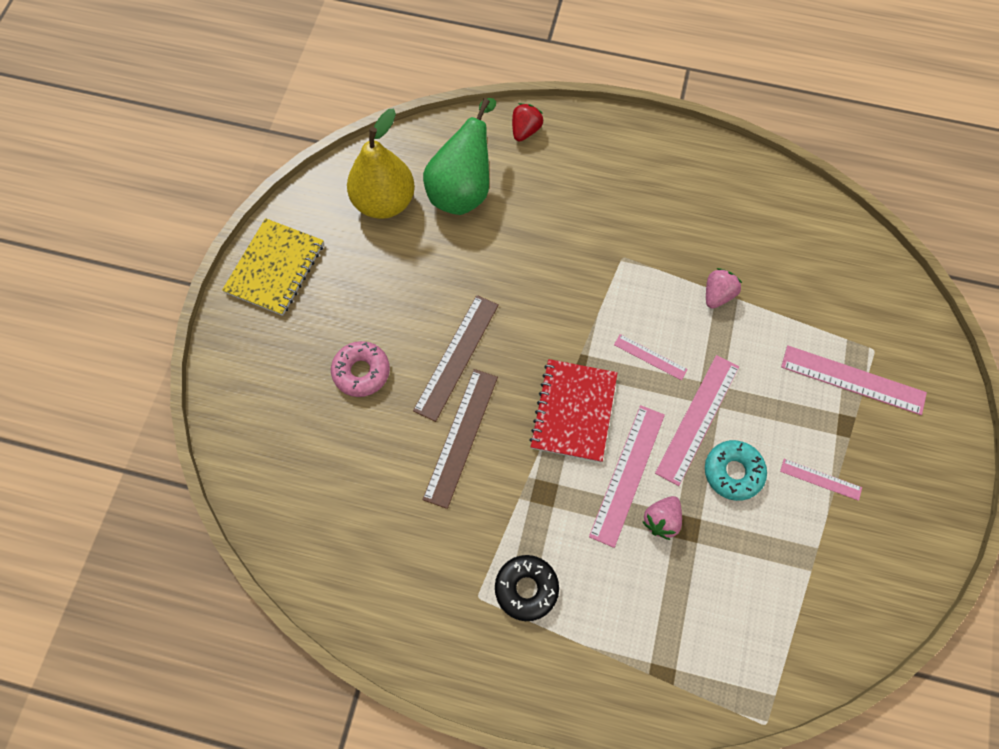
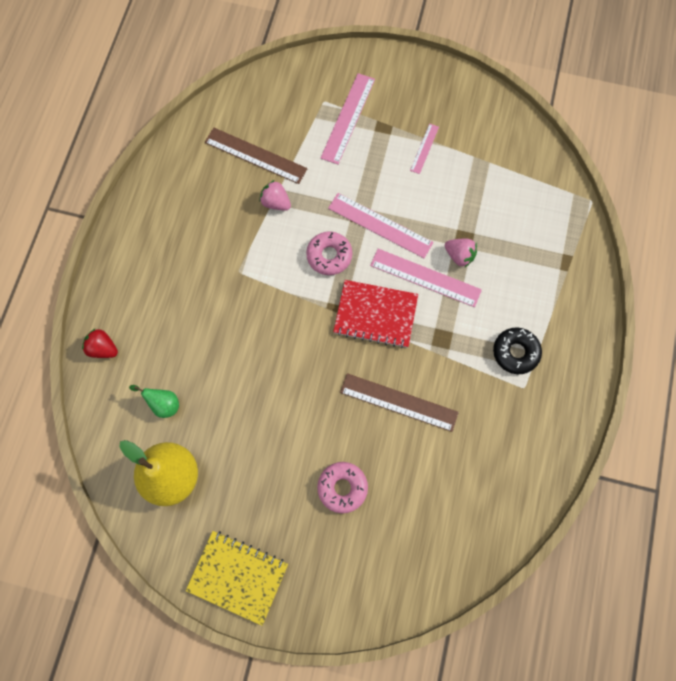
camera: 90 degrees left, 5 degrees up
brown ruler [413,295,499,422] -> brown ruler moved to [205,128,308,184]
green pear [423,98,496,215] -> green pear [129,385,179,418], size x0.47
pink ruler [614,334,688,380] -> pink donut [306,231,352,275]
turquoise donut [705,440,767,501] -> none

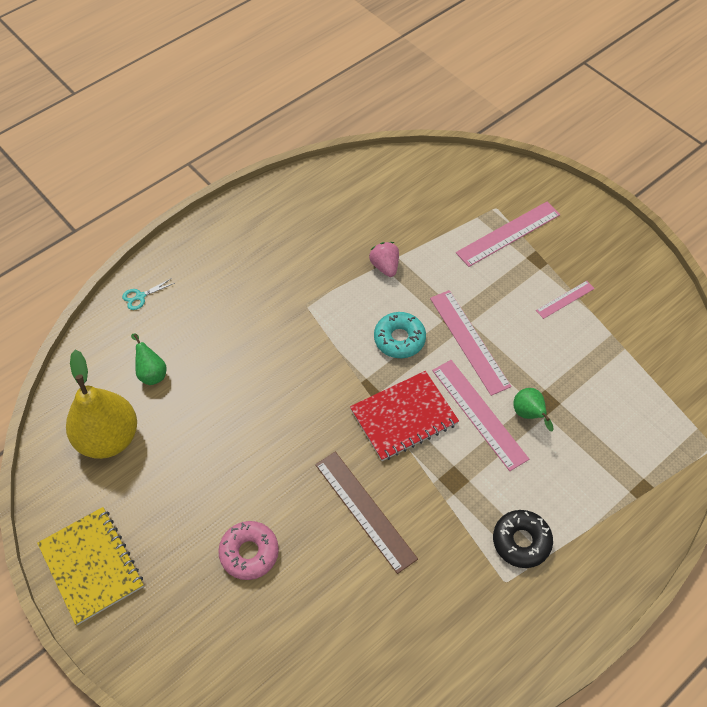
camera: 35 degrees right, 15 degrees down
red strawberry [82,328,118,358] -> turquoise scissors [122,278,175,310]
brown ruler [205,128,308,184] -> none
pink donut [306,231,352,275] -> turquoise donut [374,312,426,358]
red notebook [333,280,418,348] -> red notebook turned 75 degrees counterclockwise [350,371,459,461]
pink strawberry [445,239,477,268] -> green pear [513,388,553,431]

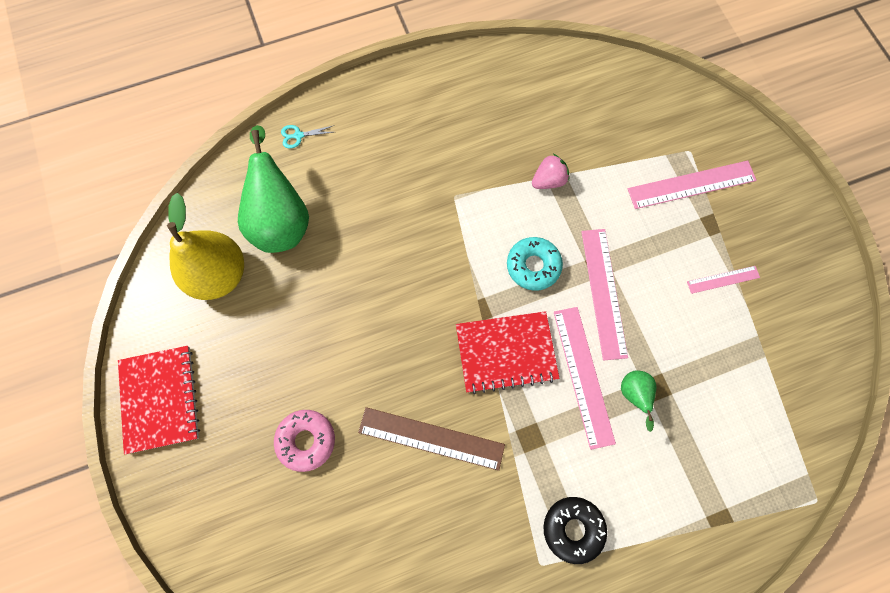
camera: 20 degrees right, 15 degrees up
yellow notebook [37,507,144,625] -> red notebook [118,346,200,455]
green pear [131,334,167,385] -> green pear [238,125,309,253], size x2.12
brown ruler [315,452,418,574] -> brown ruler turned 60 degrees counterclockwise [358,407,505,471]
pink strawberry [369,242,399,277] -> pink strawberry turned 60 degrees clockwise [532,154,569,189]

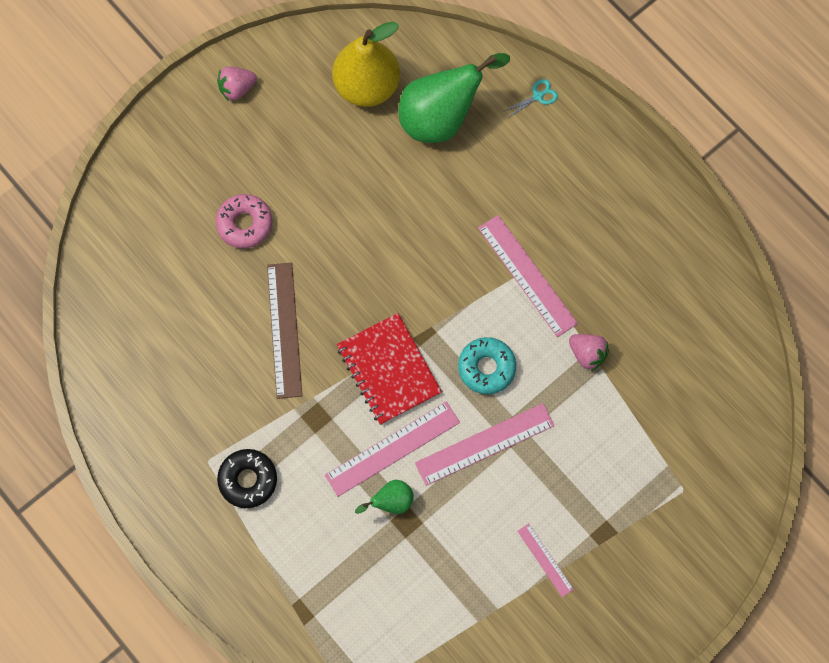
camera: 70 degrees right, 0 degrees up
red notebook [118,346,200,455] -> pink strawberry [217,66,257,101]
turquoise scissors [281,125,335,149] -> turquoise scissors turned 90 degrees clockwise [504,79,558,119]
pink ruler [628,161,757,209] -> pink ruler moved to [478,215,578,337]

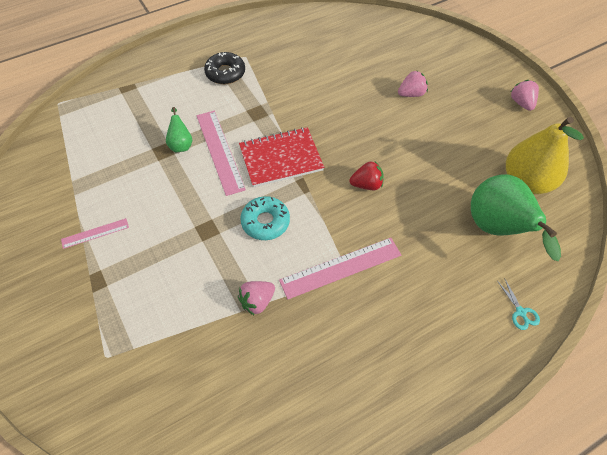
camera: 100 degrees right, 15 degrees down
pink donut [215,194,272,249] -> pink strawberry [398,70,428,97]
brown ruler [267,263,302,399] -> none
pink ruler [415,403,555,486] -> none
none -> red strawberry [349,161,384,190]

